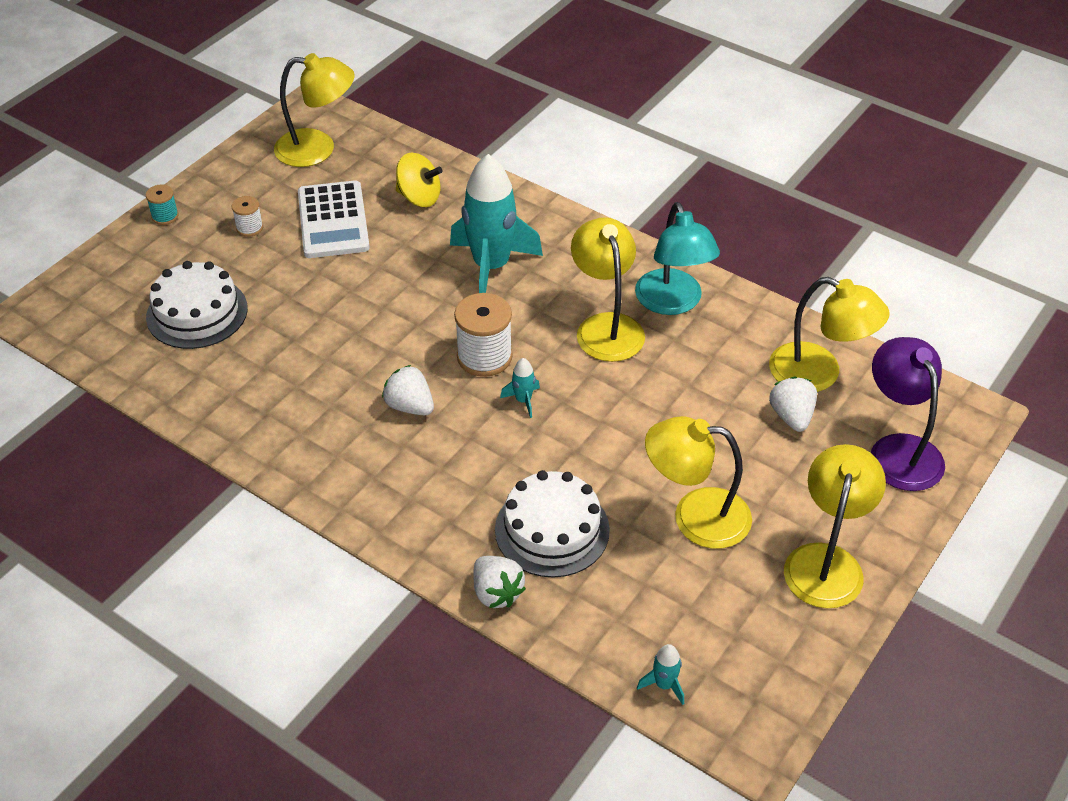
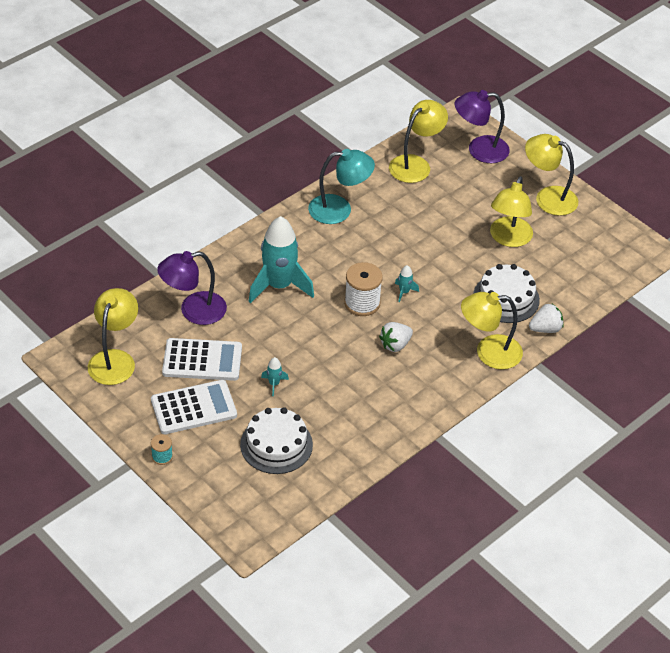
camera: 80 degrees left, 0 degrees up
white spool [232,196,263,237] -> white calculator [151,380,237,434]
yellow spinning top [396,153,442,207] -> purple lamp [157,251,227,325]
yellow lamp [571,217,645,362] -> yellow lamp moved to [461,292,523,369]
turquoise rocket [637,644,684,705] -> turquoise rocket moved to [261,357,289,396]
white strawberry [769,376,817,432] -> none

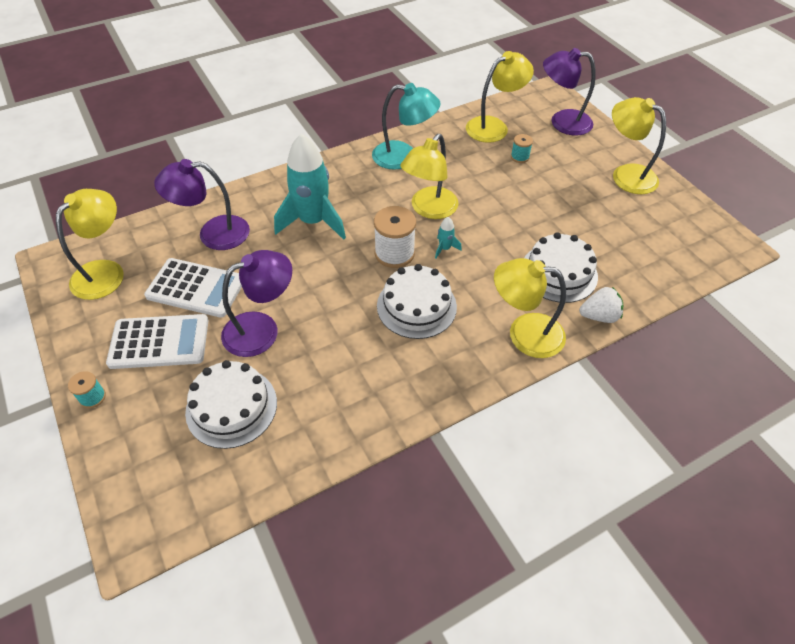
camera: 15 degrees right, 5 degrees up
turquoise rocket [261,357,289,396] -> purple lamp [221,250,292,357]
white strawberry [379,322,413,352] -> white cake [377,264,457,339]
yellow lamp [490,176,533,247] -> yellow lamp moved to [400,134,459,219]
none -> turquoise spool [511,134,533,163]

